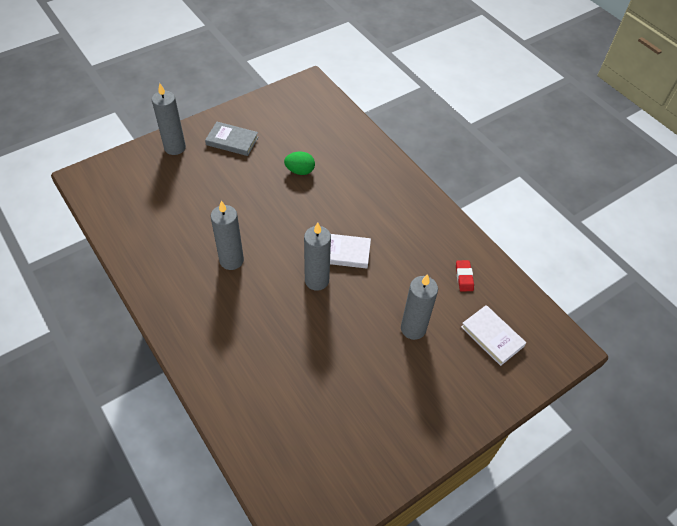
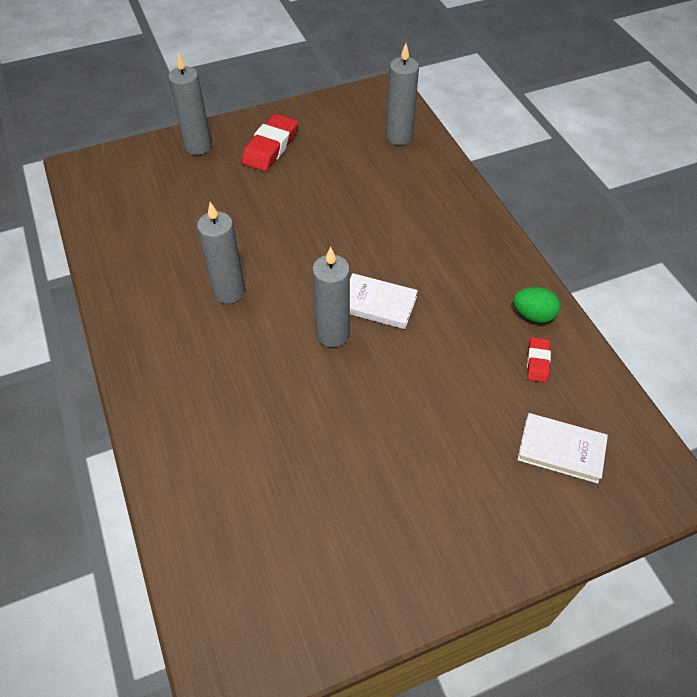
camera: 15 degrees right, 0 degrees up
grey book [205,122,258,156] -> red eraser [241,114,298,172]
green egg [284,152,315,175] -> green egg moved to [513,287,560,323]
grey candle [401,274,438,340] -> grey candle moved to [386,44,419,145]
white book [461,305,526,366] -> white book turned 45 degrees counterclockwise [517,413,608,484]

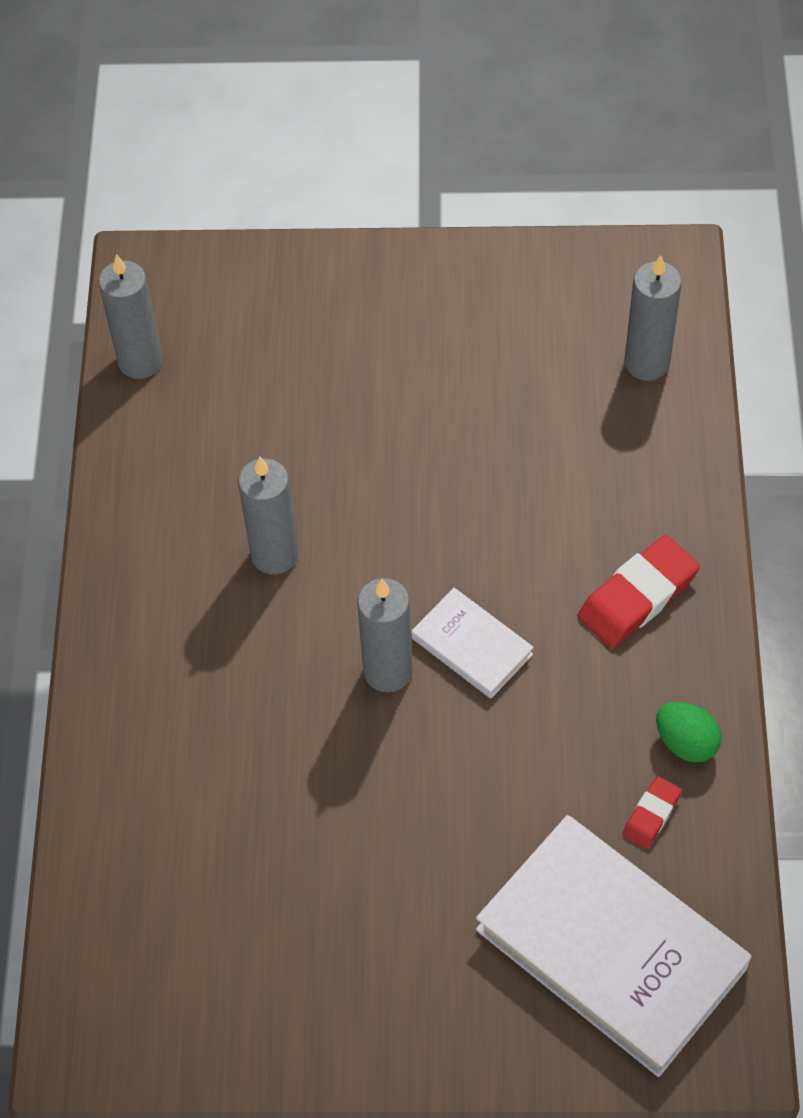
camera: 25 degrees right, 5 degrees up
grey candle [168,53,212,155] -> grey candle moved to [98,254,163,379]
red eraser [241,114,298,172] -> red eraser moved to [578,535,700,648]
white book [517,413,608,484] -> white book [476,815,752,1077], size x2.05

